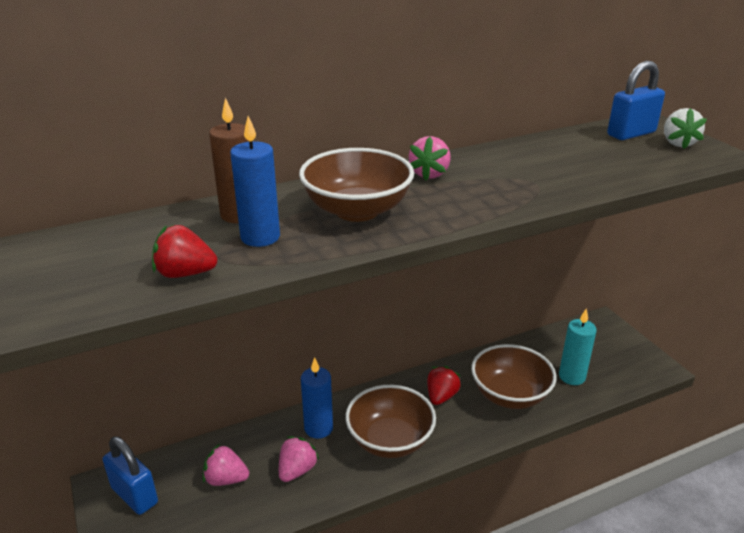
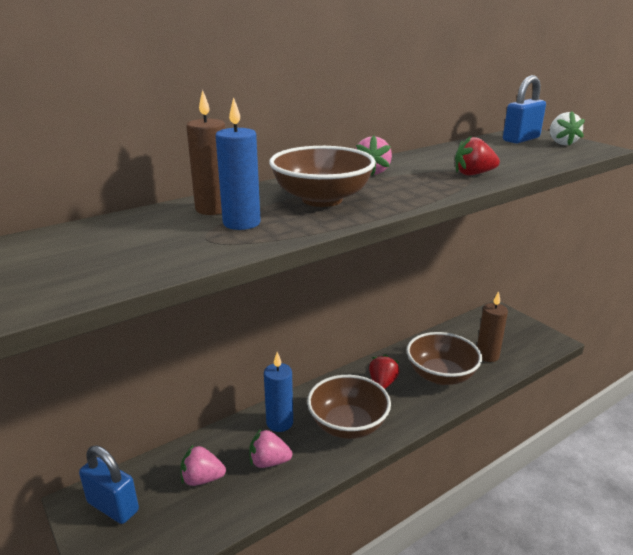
camera: 10 degrees left, 5 degrees down
red strawberry [152,225,217,278] -> red strawberry moved to [455,135,500,175]
pink strawberry [279,436,319,482] -> pink strawberry turned 105 degrees counterclockwise [250,429,292,468]
turquoise candle [559,308,597,385] -> brown candle [477,291,508,362]

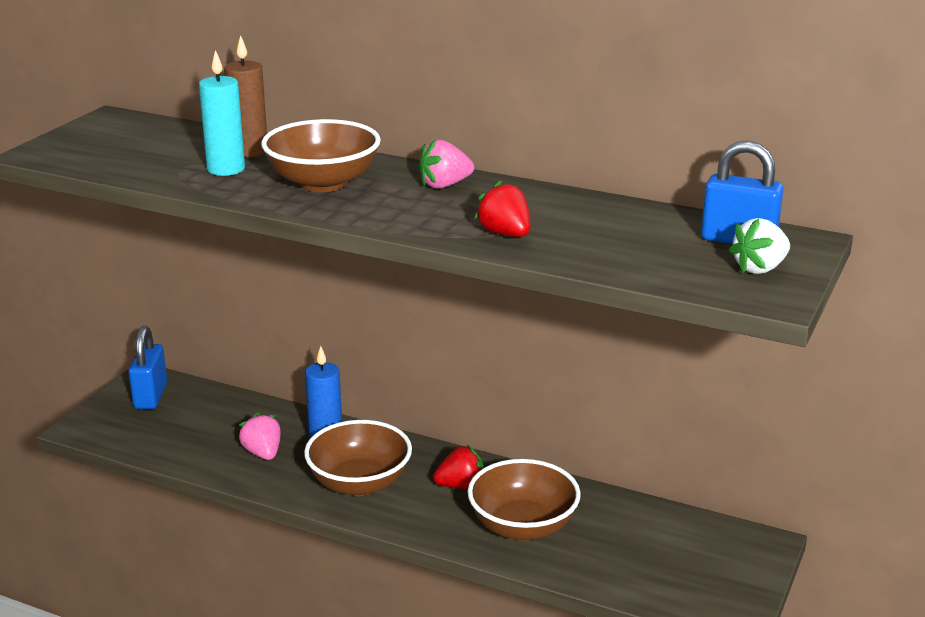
camera: 60 degrees right, 0 degrees up
pink strawberry [181,445,226,486] -> none
blue candle [216,97,261,230] -> turquoise candle [199,50,245,176]
brown candle [477,291,508,362] -> none

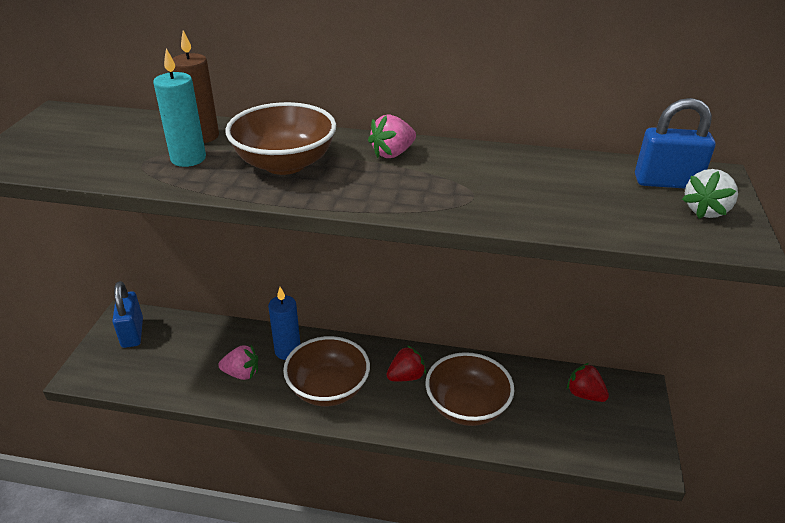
camera: 15 degrees left, 10 degrees up
pink strawberry [239,412,281,460] -> pink strawberry turned 135 degrees clockwise [218,345,258,380]
red strawberry [475,180,531,237] -> red strawberry moved to [567,363,609,402]

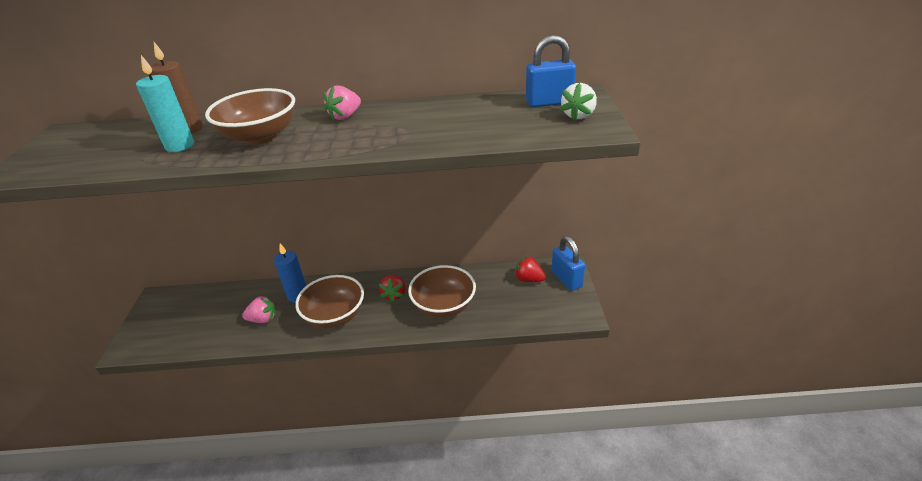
camera: 10 degrees left, 0 degrees up
blue padlock [112,281,143,348] -> blue padlock moved to [552,236,585,291]
red strawberry [386,345,426,381] -> red strawberry turned 135 degrees clockwise [379,275,406,302]

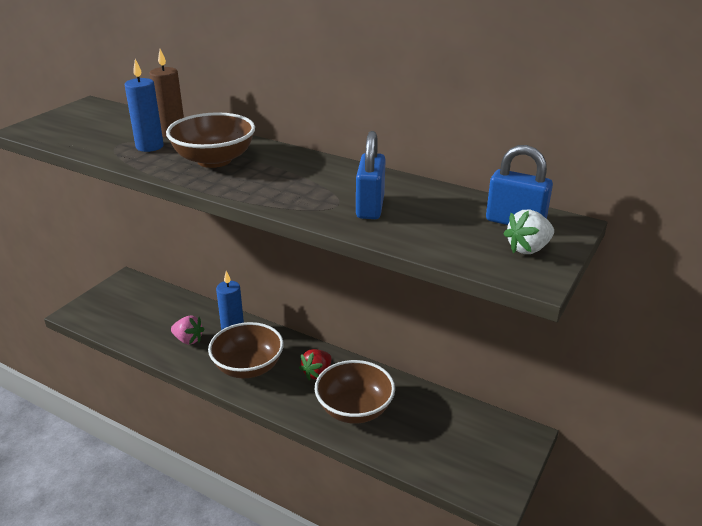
camera: 30 degrees right, 5 degrees down
turquoise candle [136,55,194,152] -> blue candle [125,59,164,152]
pink strawberry [323,86,361,121] -> none
red strawberry [515,255,546,282] -> none
blue padlock [552,236,585,291] -> blue padlock moved to [356,131,386,219]

